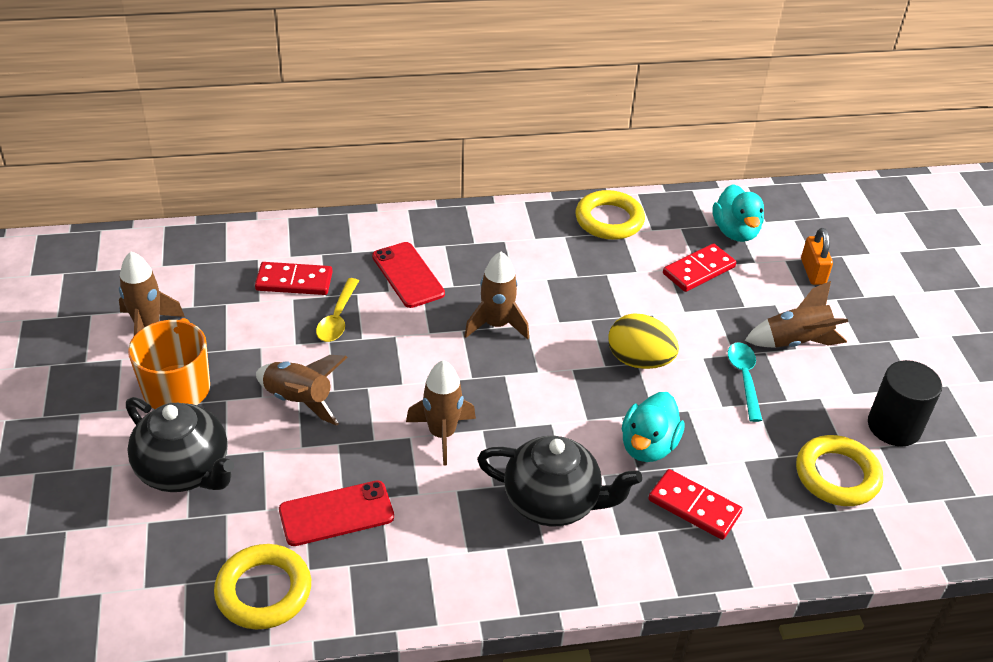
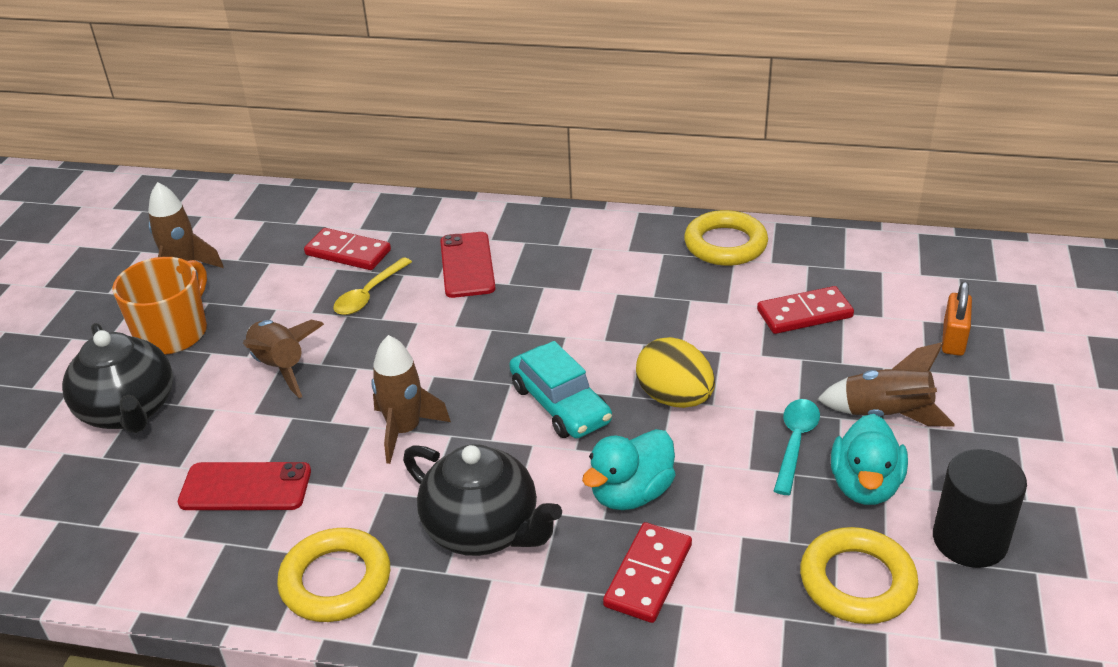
camera: 25 degrees right, 5 degrees down
yellow ring [214,544,311,630] -> yellow ring moved to [277,528,390,622]
brown rocket [464,252,529,339] -> none
red domino [648,469,742,540] -> red domino turned 60 degrees clockwise [603,522,692,623]
turquoise duck [713,184,764,242] -> turquoise duck moved to [831,414,908,505]
none -> turquoise car [509,341,612,438]

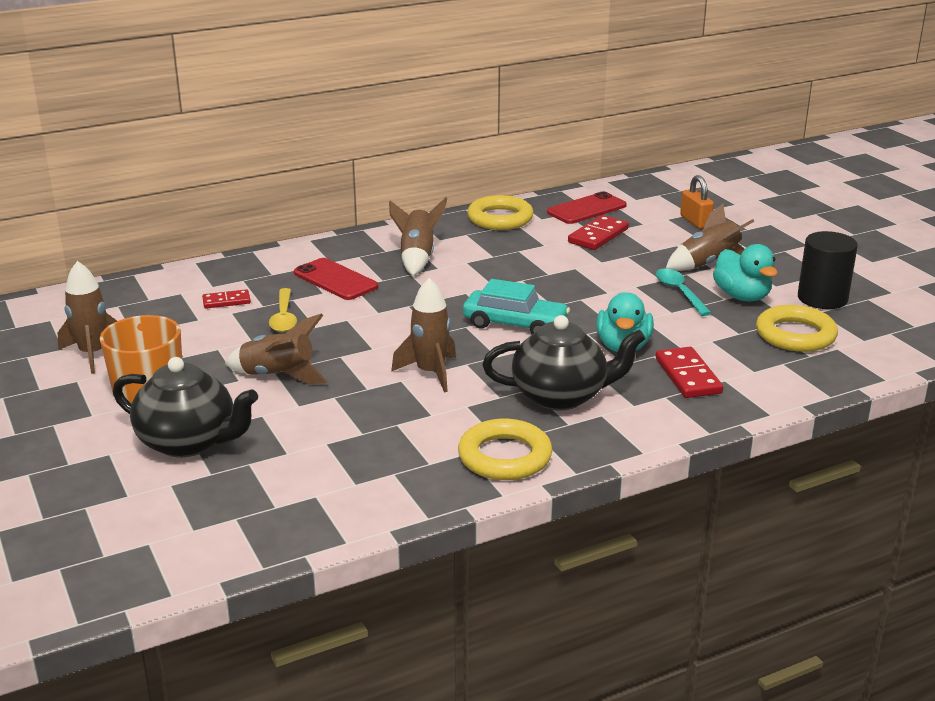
camera: 40 degrees left, 10 degrees down
red phone [178,462,311,510] -> red phone moved to [547,191,627,224]
red domino [304,228,391,270] -> red domino [202,289,251,309], size x0.63
yellow egg [636,337,715,408] -> none
none -> brown rocket [389,197,447,276]

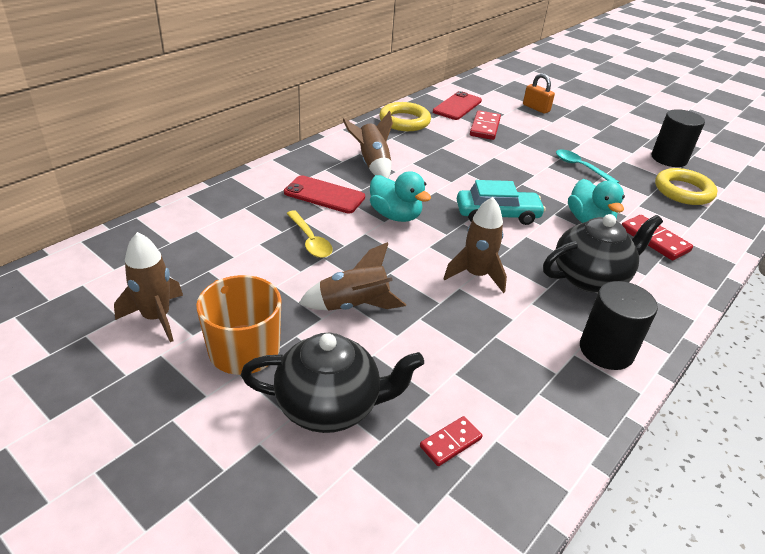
camera: 25 degrees left, 10 degrees up
red domino [202,289,251,309] -> red domino moved to [420,416,483,466]
yellow ring [458,419,552,480] -> black cylinder [580,281,658,370]
brown rocket [665,204,755,271] -> none
turquoise duck [713,244,777,302] -> turquoise duck moved to [370,171,431,222]

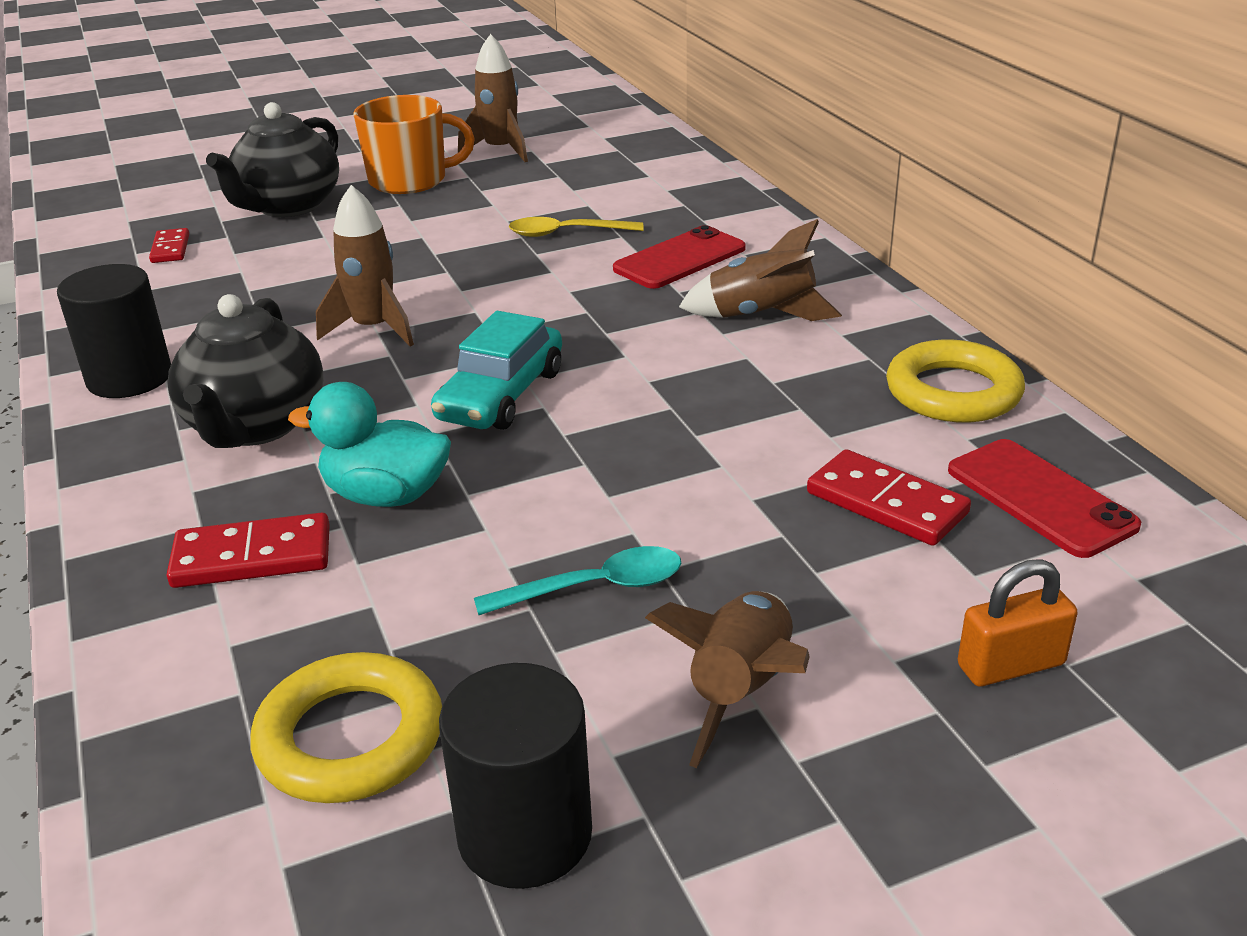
camera: 120 degrees right, 5 degrees down
brown rocket [299,242,406,311] -> brown rocket moved to [645,591,810,768]
turquoise duck [370,171,431,222] -> none

